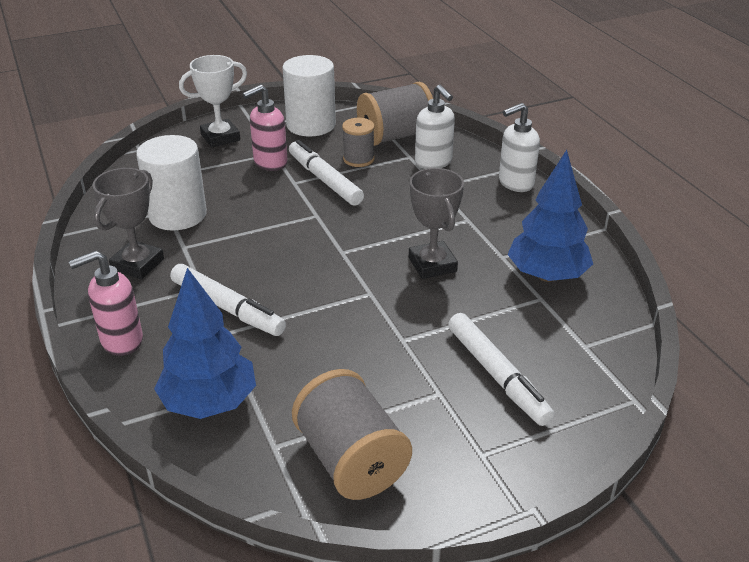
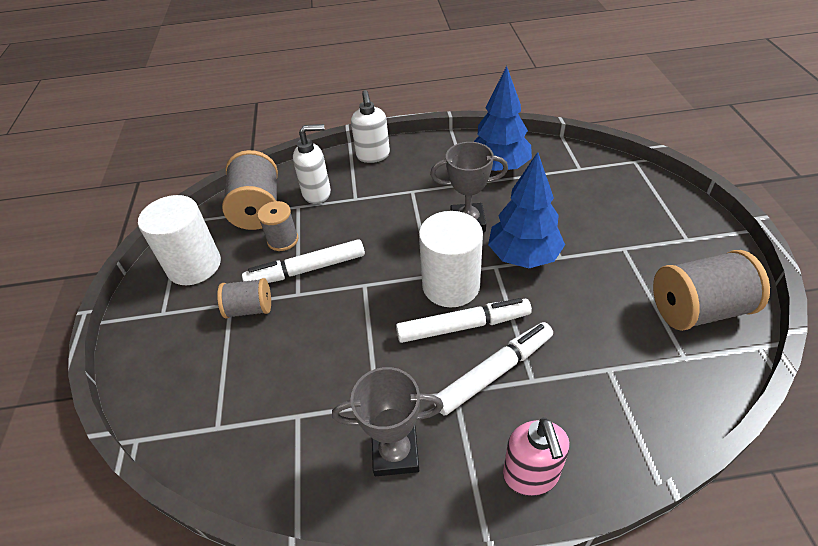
camera: 70 degrees left, 10 degrees up
grey trophy [93,168,164,279] -> grey trophy turned 45 degrees counterclockwise [332,367,444,476]
white cylinder [136,135,207,231] -> white cylinder moved to [419,211,483,307]
blue tree [154,268,256,419] -> blue tree moved to [488,152,565,268]
white trophy [179,55,247,147] -> none
pink soap dispenser [242,84,288,171] -> grey spool [217,278,271,318]
white marker [448,313,554,426] -> white marker moved to [396,298,532,343]

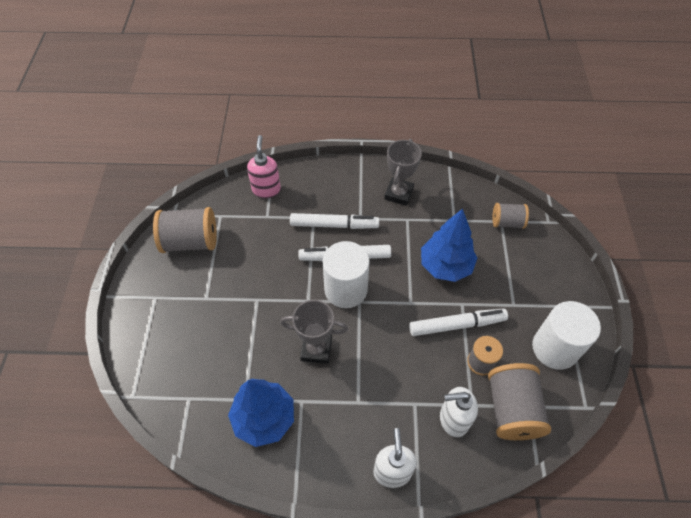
camera: 175 degrees left, 10 degrees up
grey spool [217,278,271,318] -> grey spool moved to [492,203,529,229]
grey trophy [332,367,444,476] -> grey trophy turned 75 degrees counterclockwise [384,139,422,206]
white marker [434,322,553,415] -> white marker turned 150 degrees counterclockwise [290,213,379,229]
blue tree [488,152,565,268] -> blue tree moved to [421,209,477,282]
pink soap dispenser [503,418,570,496] -> pink soap dispenser moved to [247,135,281,198]

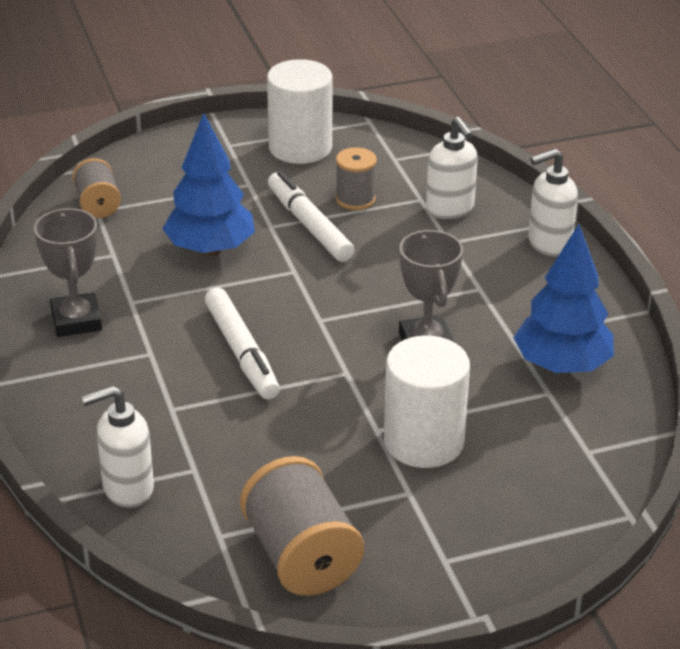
camera: 110 degrees left, 20 degrees down
pink soap dispenser [247,135,281,198] -> white soap dispenser [82,386,154,508]
white marker [290,213,379,229] -> none
white cylinder [323,241,370,308] -> white cylinder moved to [384,336,470,468]
grey trophy [384,139,422,206] -> grey trophy turned 75 degrees clockwise [34,208,102,337]
grey spool [488,363,551,440] -> none

